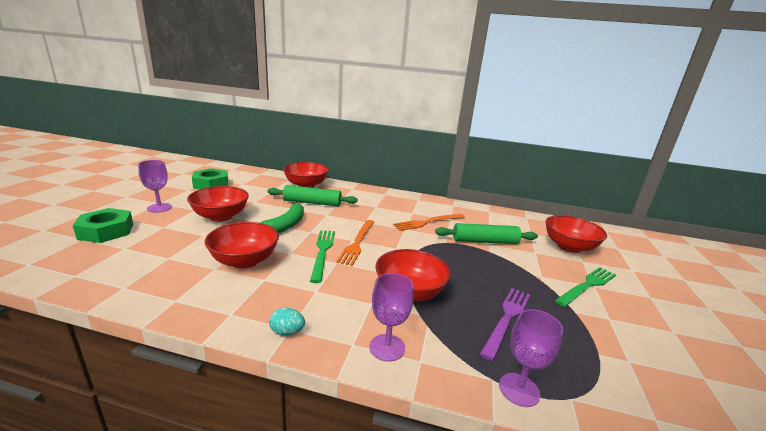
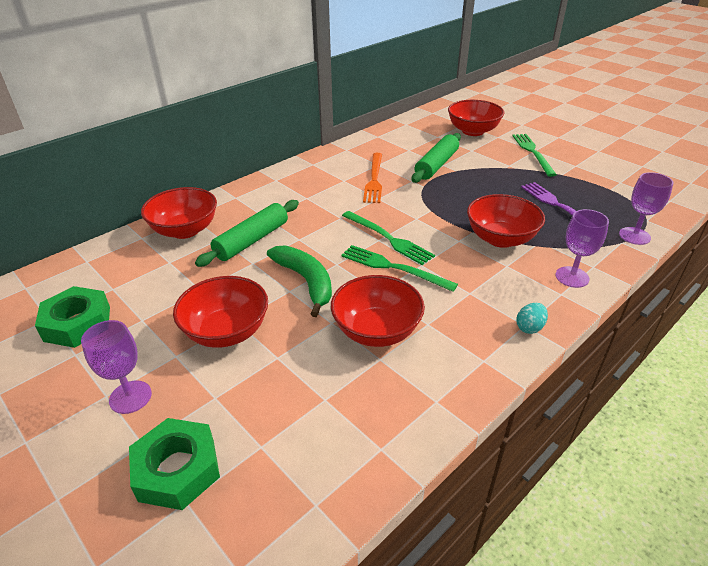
camera: 55 degrees left, 15 degrees up
orange fork [336,220,374,266] -> green fork [342,211,435,265]

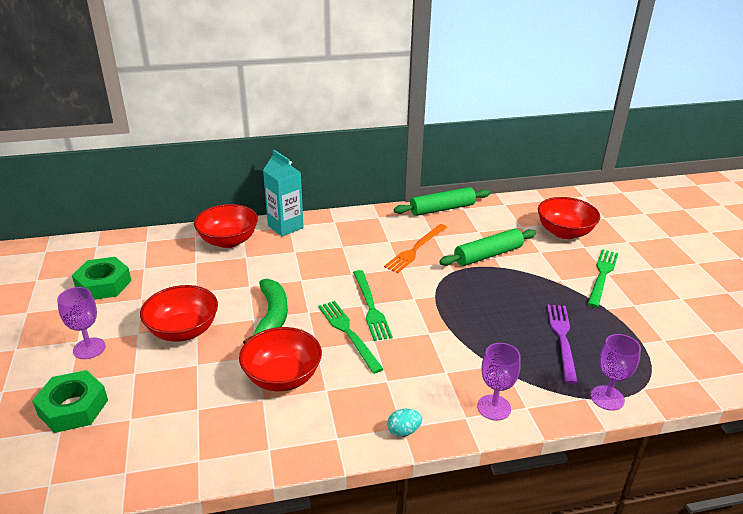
camera: 30 degrees right, 5 degrees down
green rolling pin [195,200,299,267] -> green rolling pin moved to [394,187,490,216]
red bowl [467,194,545,248] -> none
none -> turquoise carton [263,150,304,236]

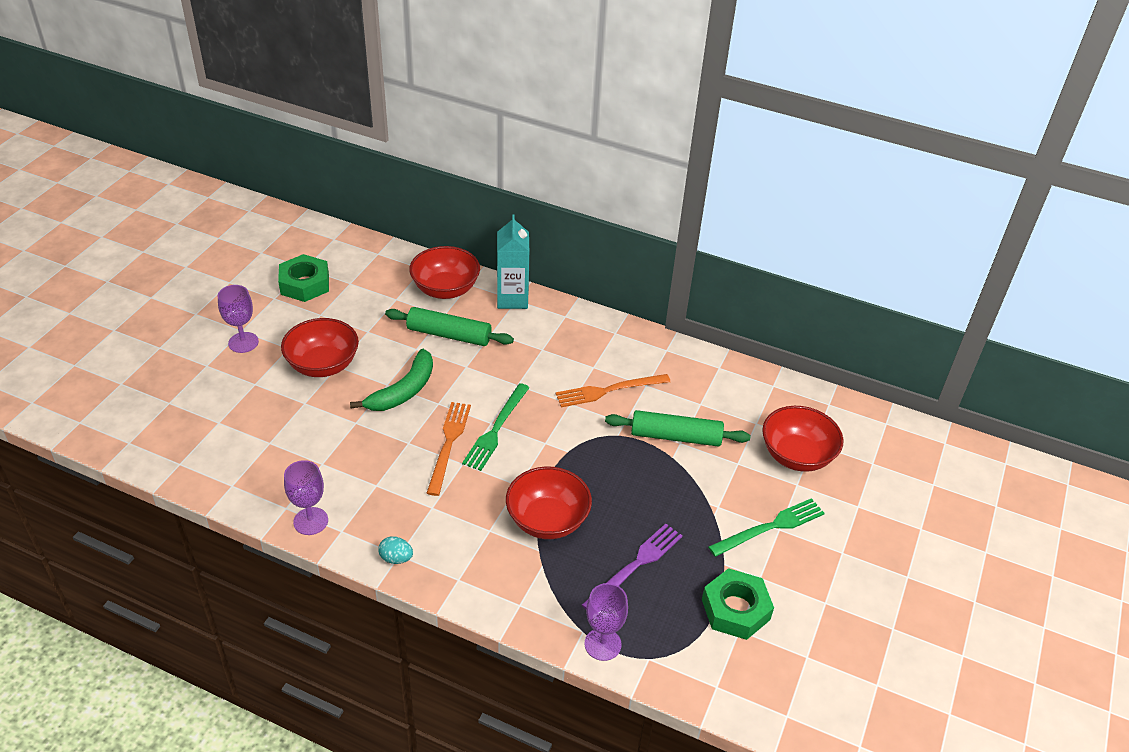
camera: 35 degrees right, 10 degrees up
green nut [32,370,108,433] -> green nut moved to [702,568,774,640]
red bowl [239,327,322,391] -> red bowl moved to [506,467,592,539]
green fork [318,301,383,374] -> orange fork [427,402,471,496]
green rolling pin [394,187,490,216] -> green rolling pin moved to [385,307,514,346]
purple goblet [477,343,521,421] -> purple goblet moved to [284,460,328,535]

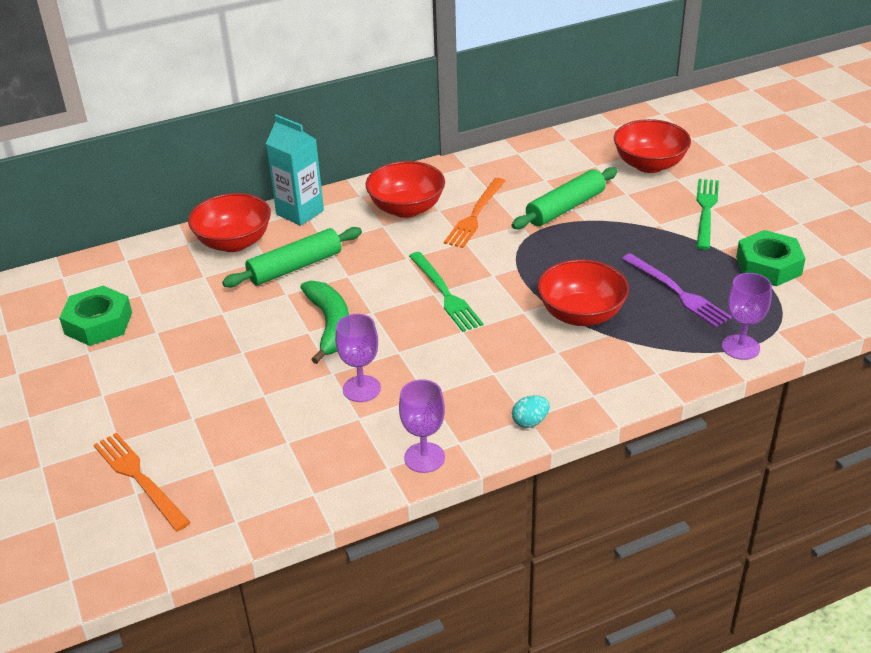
camera: 45 degrees left, 5 degrees down
purple goblet [218,285,259,353] -> purple goblet moved to [335,314,381,402]
red bowl [281,318,359,377] -> red bowl moved to [365,161,445,218]
orange fork [427,402,471,496] -> orange fork moved to [94,433,191,531]
purple fork [582,524,683,609] -> purple fork turned 150 degrees clockwise [622,253,732,328]

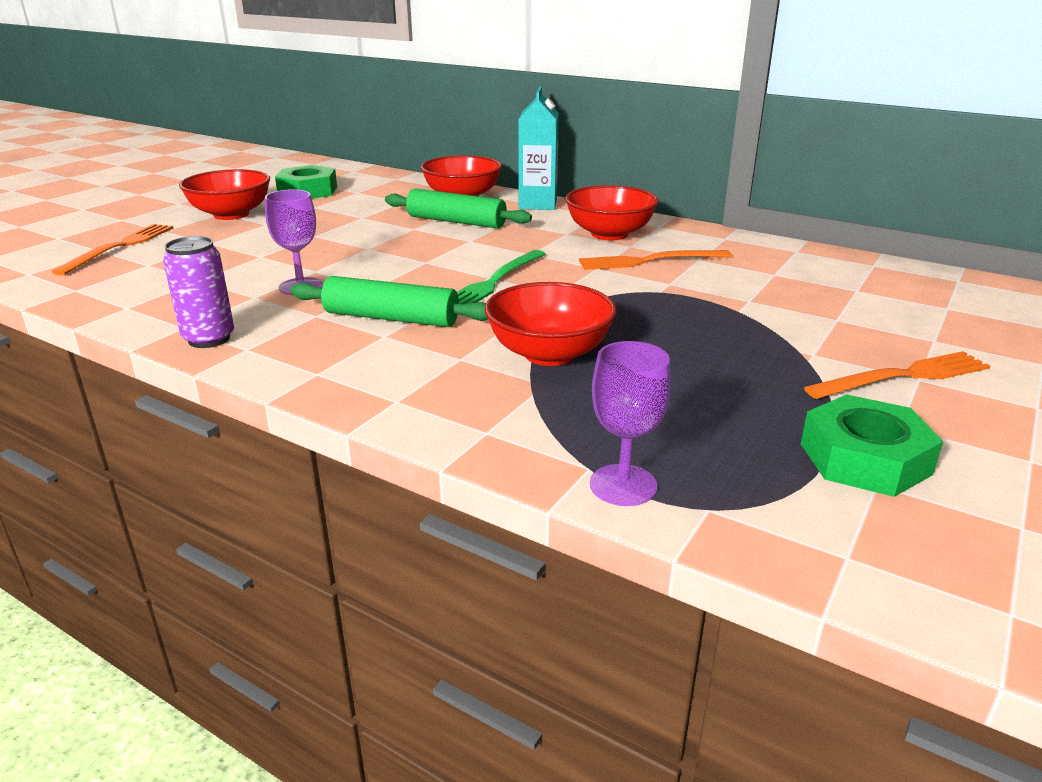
camera: 55 degrees right, 10 degrees down
green banana [300,281,349,364] -> none
purple goblet [399,379,445,473] -> purple can [163,236,234,348]
green rolling pin [512,167,618,229] -> green rolling pin moved to [290,276,488,327]
turquoise egg [512,395,550,428] -> none
red bowl [614,119,691,173] -> red bowl moved to [179,169,270,220]
purple fork [622,253,732,328] -> none
green fork [696,179,719,250] -> orange fork [804,351,990,399]

